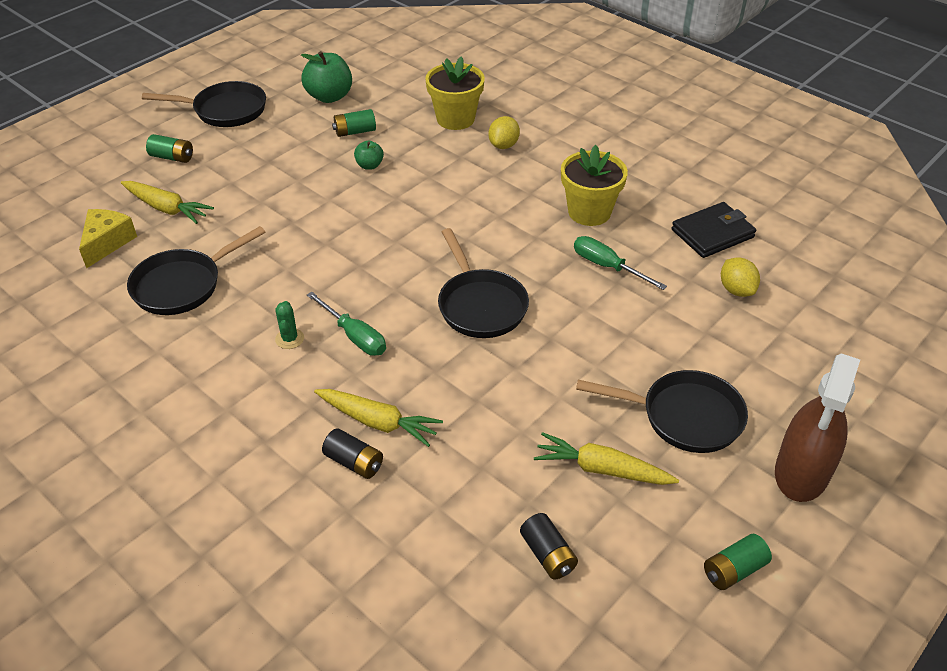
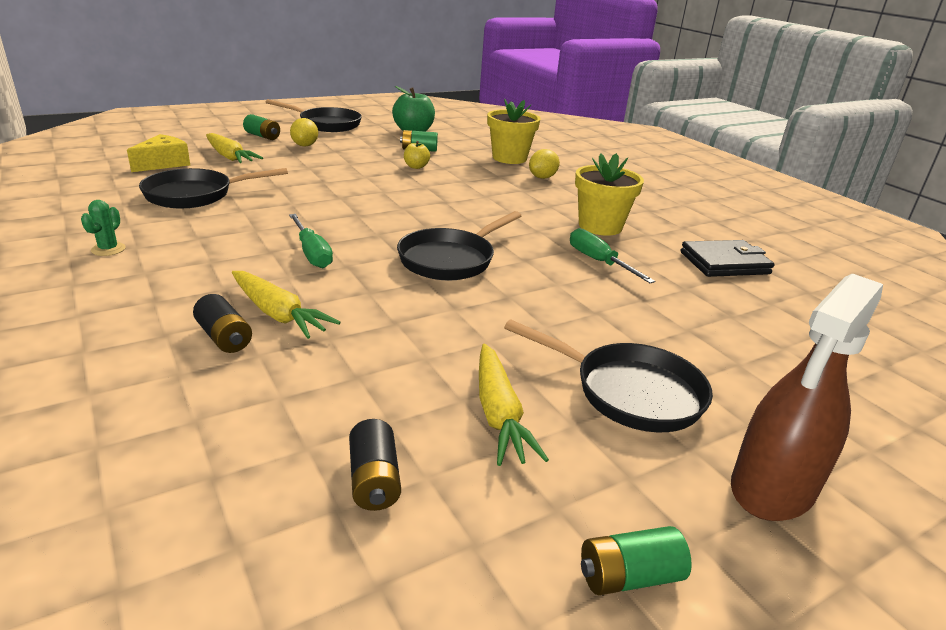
camera: 15 degrees right, 15 degrees down
green cactus [275,301,304,349] -> green cactus moved to [81,200,126,256]
green apple [354,141,384,170] -> yellow apple [404,141,430,169]
black pan [438,228,529,338] -> black pan turned 45 degrees clockwise [397,211,521,281]
yellow carrot [533,432,679,485] -> yellow carrot turned 135 degrees counterclockwise [479,344,549,466]
yellow lemon [721,257,760,297] -> yellow lemon moved to [290,118,318,147]

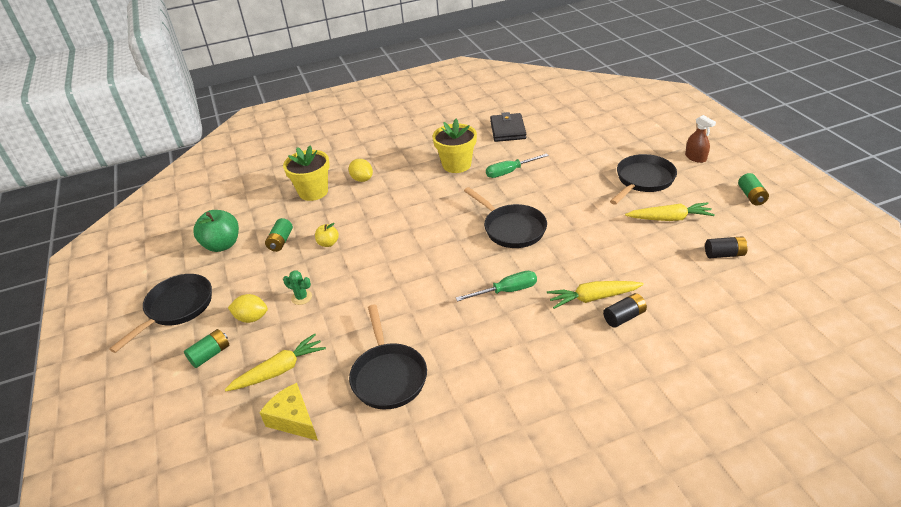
camera: 75 degrees left, 10 degrees up
green cactus [81,200,126,256] -> green cactus moved to [283,270,312,305]
yellow carrot [232,271,341,339] -> yellow carrot turned 150 degrees counterclockwise [547,281,644,309]
brown spray bottle [731,273,883,521] -> brown spray bottle [685,115,716,163], size x0.53

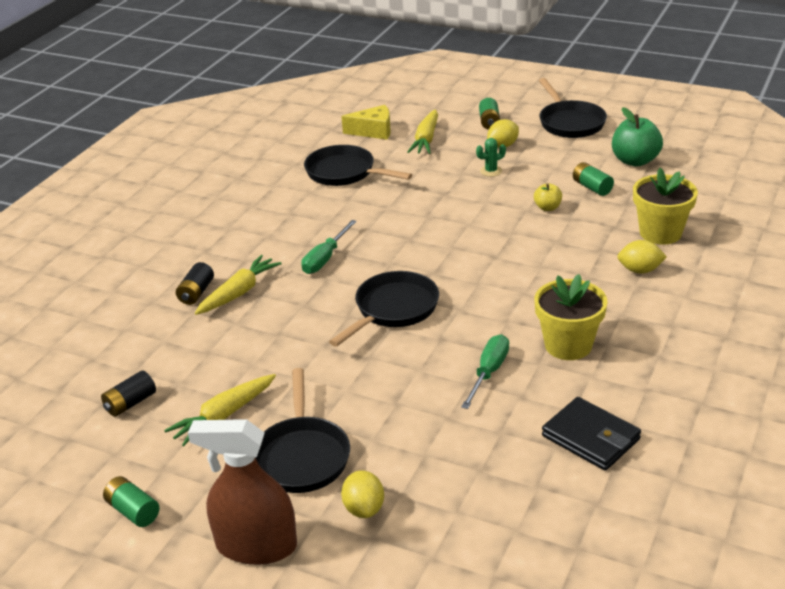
camera: 135 degrees right, 5 degrees down
black pan [464,187,547,248] -> black pan turned 120 degrees clockwise [329,271,439,347]
brown spray bottle [685,115,716,163] -> brown spray bottle [188,419,297,565], size x1.87
none -> yellow lemon [341,470,384,518]

